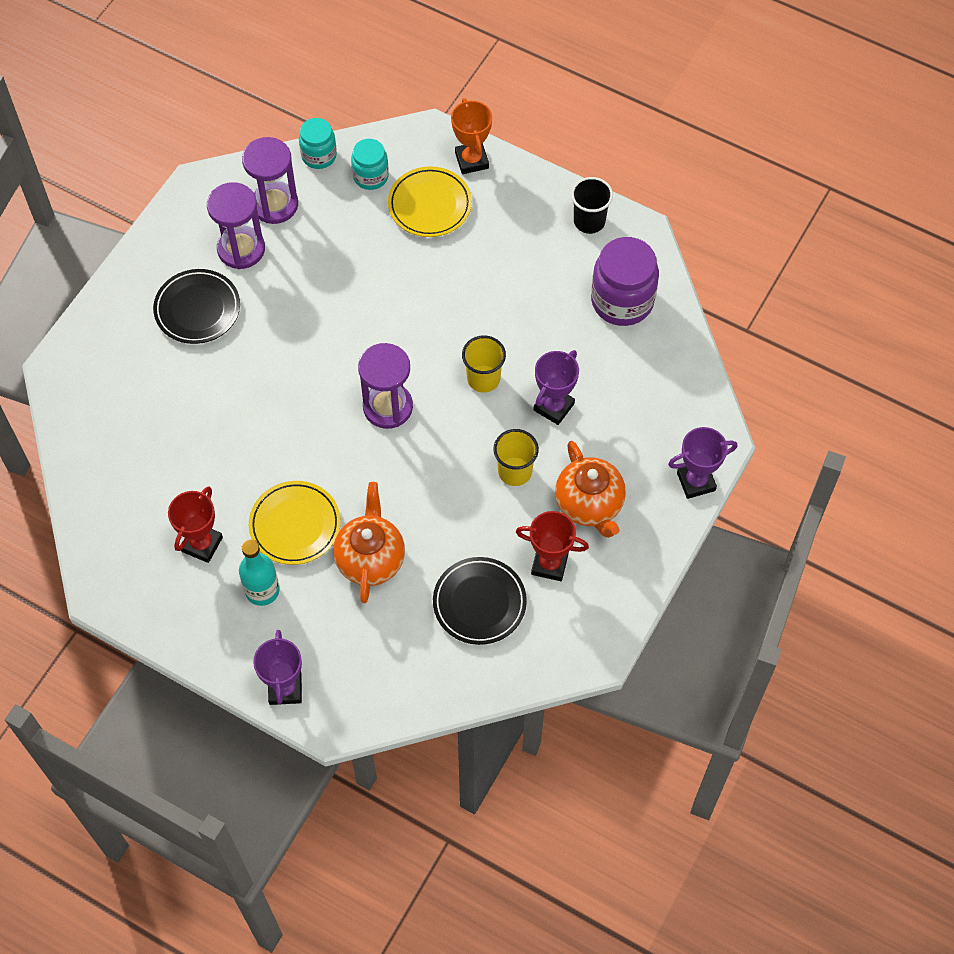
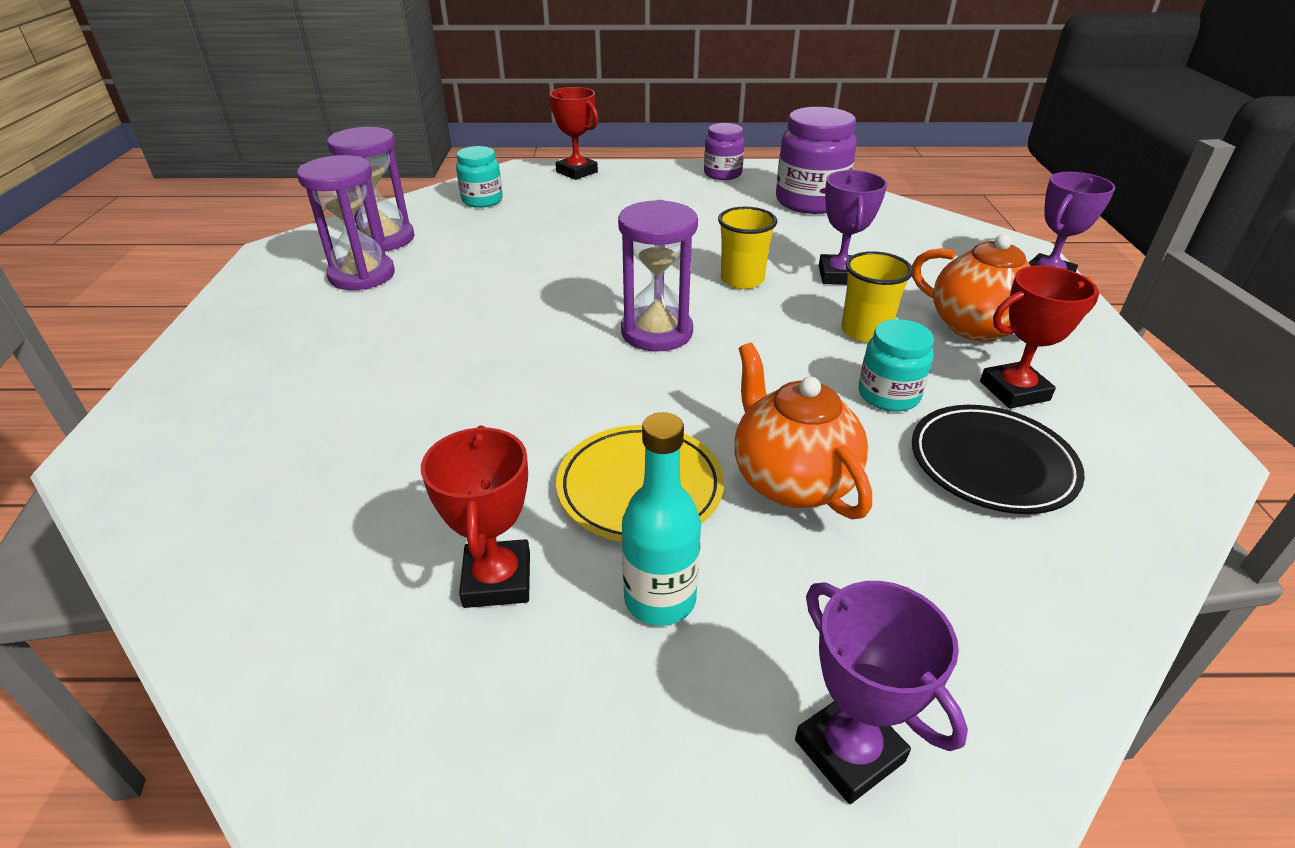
camera: 30 degrees left, 25 degrees down
black plate [153,269,240,344] -> none
turquoise jar [299,118,337,169] -> turquoise jar moved to [859,319,934,412]
yellow plate [388,166,472,237] -> none
orange trophy [451,98,492,174] -> red trophy [550,87,599,180]
black cup [571,177,613,234] -> purple jar [704,123,745,180]

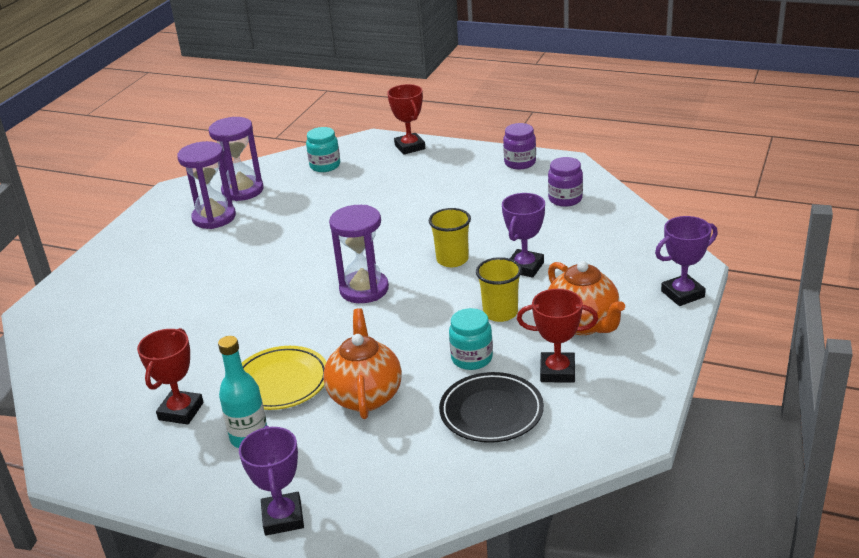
camera: 25 degrees right, 5 degrees down
purple jar [776,107,857,214] -> purple jar [548,157,583,207], size x0.59

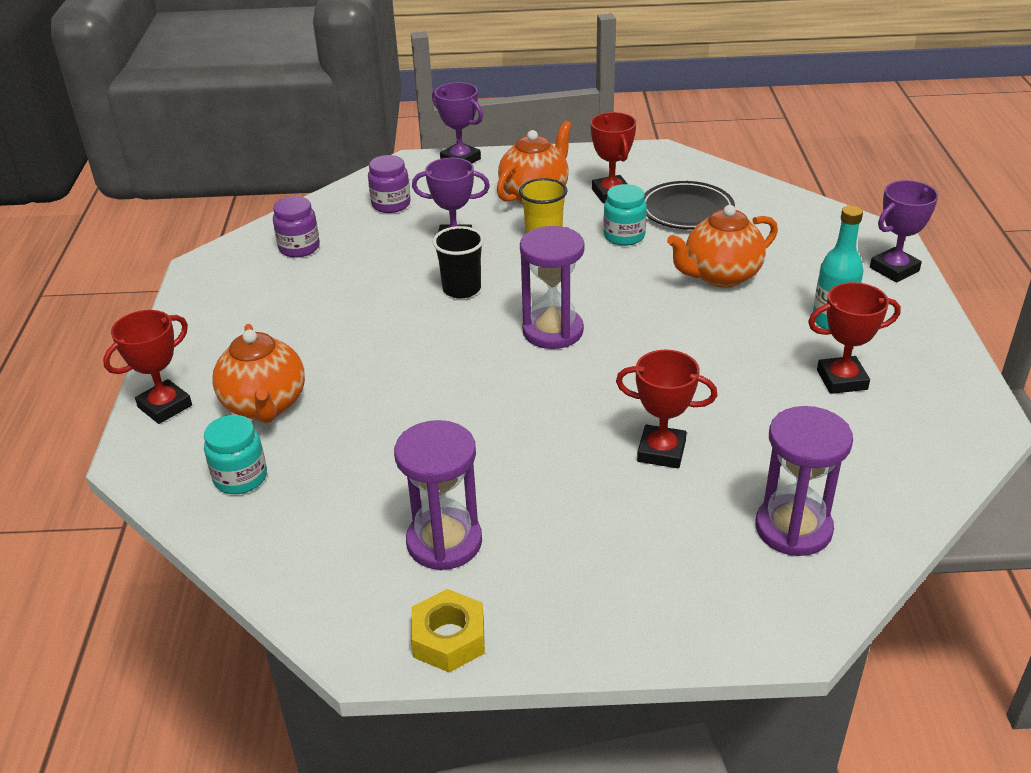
camera: 115 degrees left, 5 degrees up
purple hourglass [209,117,264,201] -> purple hourglass moved to [756,406,853,556]
yellow plate [242,346,326,410] -> none
yellow cup [429,208,471,267] -> black cup [433,226,484,298]
purple jar [503,123,536,169] -> purple jar moved to [368,155,411,213]
none -> orange teapot [212,324,305,423]
none -> yellow nut [411,589,485,672]
none -> red trophy [616,349,717,468]

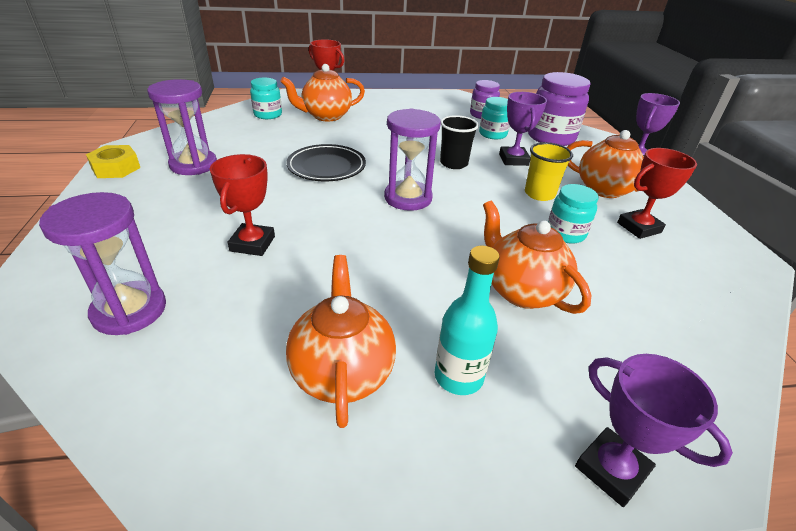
camera: 80 degrees right, 0 degrees up
purple jar [368,155,411,213] -> purple jar [528,72,591,146], size x1.71
black plate [645,181,735,229] -> black plate moved to [286,144,366,181]
red trophy [808,282,901,394] -> orange teapot [286,255,396,428]
none -> turquoise jar [479,97,510,139]

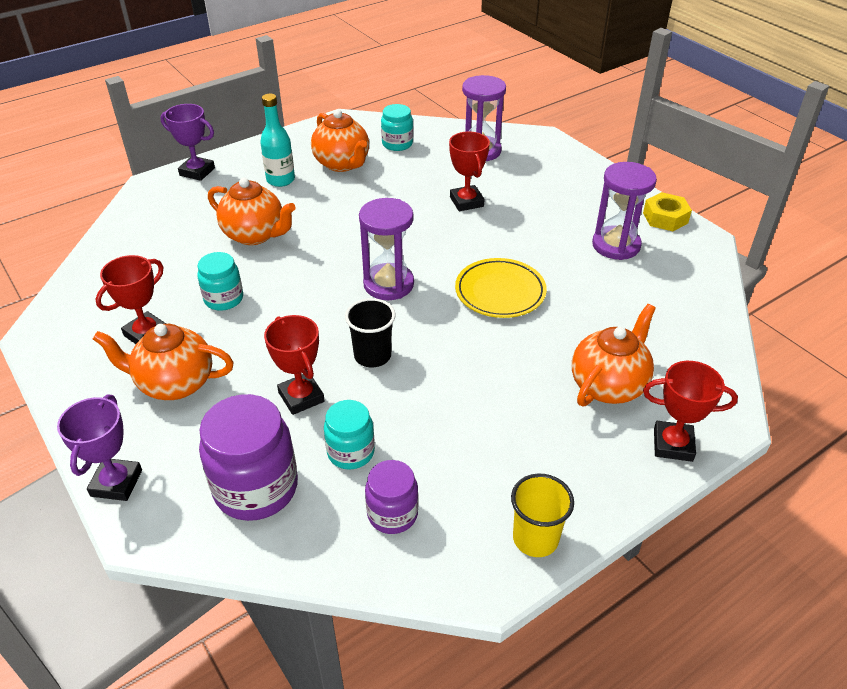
camera: 155 degrees right, 5 degrees up
turquoise jar [250,78,282,119] -> turquoise jar moved to [381,104,413,151]
black plate [286,144,366,181] -> yellow plate [455,258,547,318]
purple trophy [499,92,547,166] -> red trophy [264,315,325,415]
yellow cup [525,142,573,201] -> yellow cup moved to [511,474,574,557]

